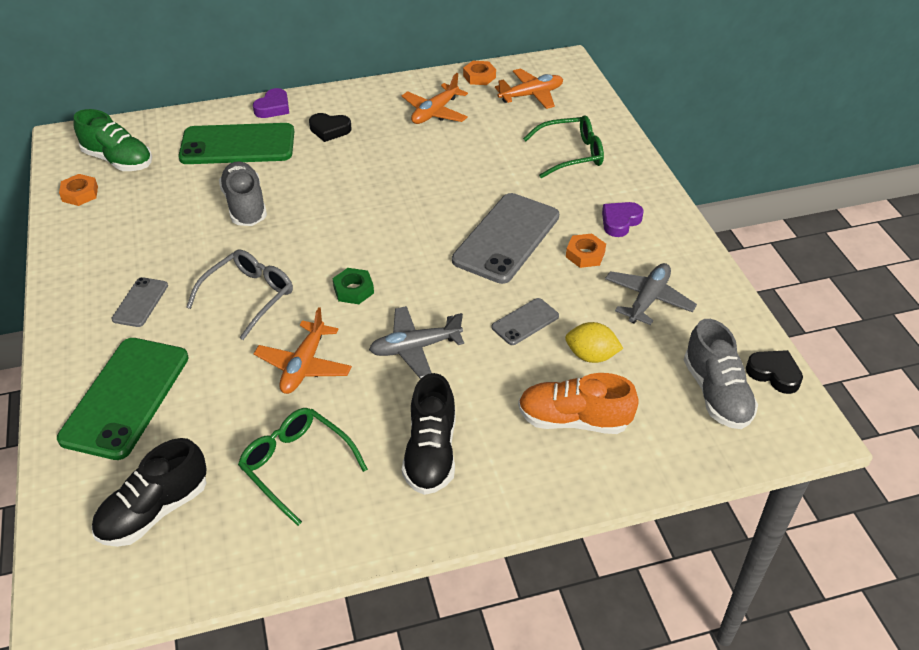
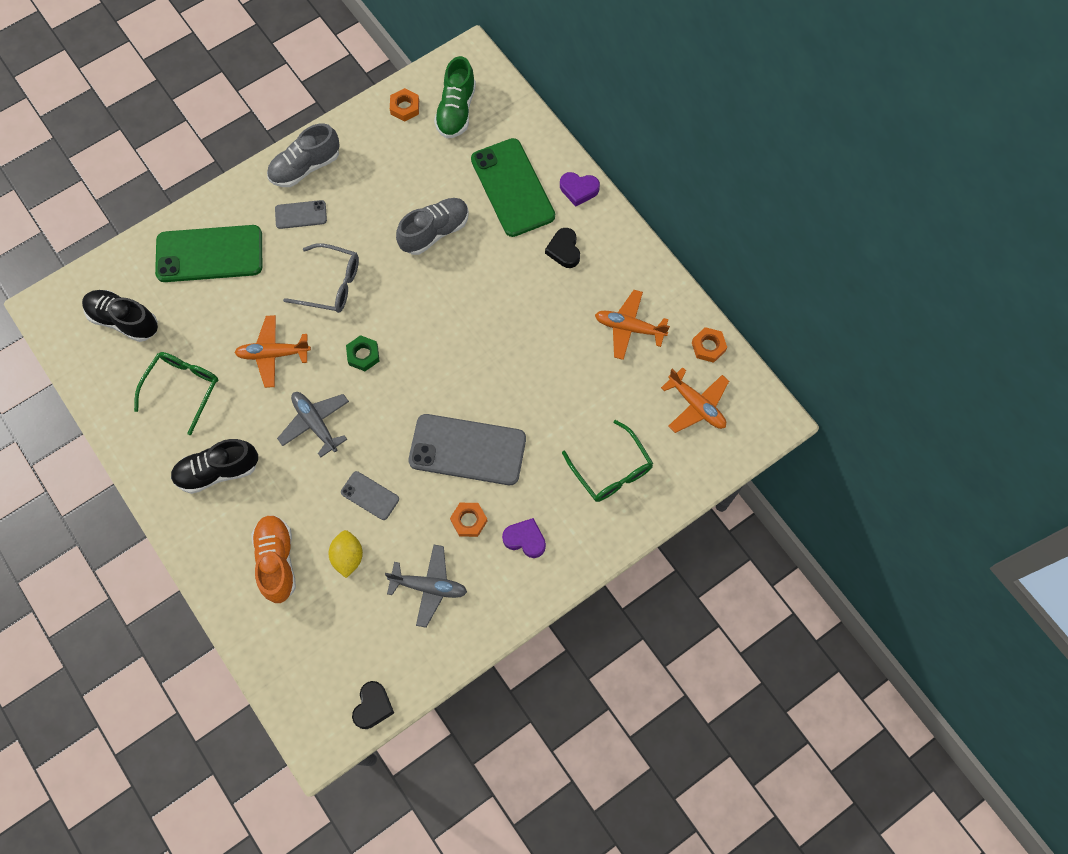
camera: 70 degrees right, 25 degrees up
grey shoe [684,319,758,429] -> grey shoe moved to [267,123,340,187]

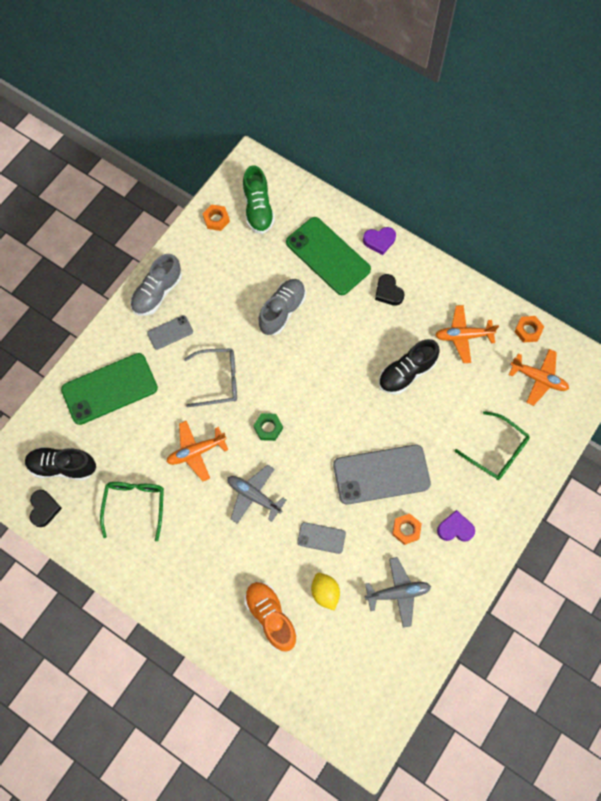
camera: 20 degrees left, 0 degrees up
black shoe [171,439,258,494] -> black shoe moved to [378,339,440,395]
black heart [352,681,394,729] -> black heart moved to [30,490,62,527]

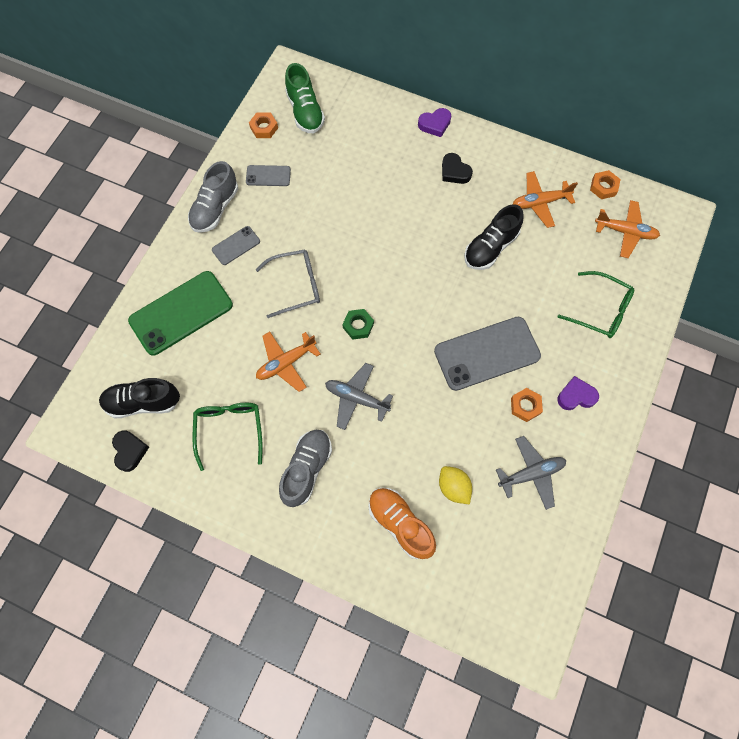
camera: 10 degrees left, 0 degrees up
grey shoe [258,279,306,335] -> grey shoe moved to [279,430,332,507]
green phone [286,217,371,295] -> none
grey phone [297,522,346,554] -> grey phone moved to [246,165,291,186]

